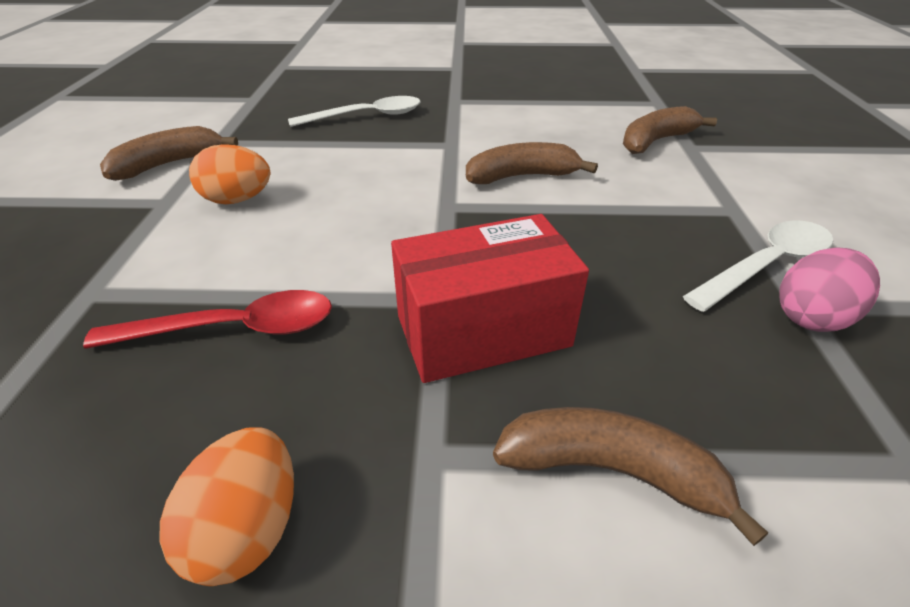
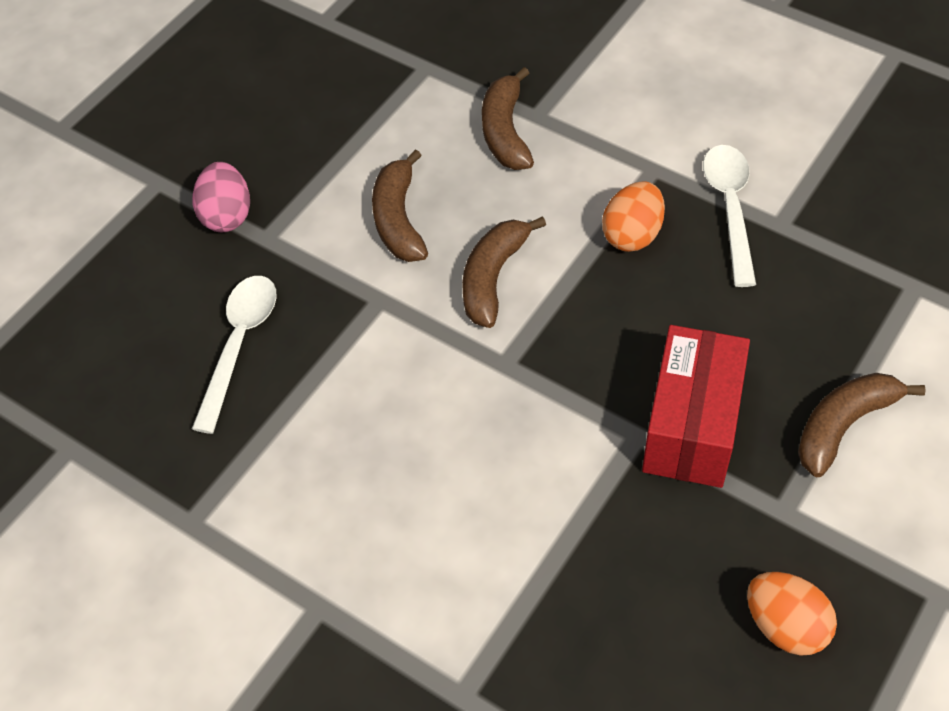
camera: 55 degrees left, 15 degrees up
red spoon [83,290,332,349] -> none
brown banana [100,126,238,181] -> brown banana moved to [372,149,428,262]
orange egg [189,144,270,204] -> orange egg moved to [602,181,665,252]
pink egg [779,247,880,332] -> pink egg moved to [192,162,250,232]

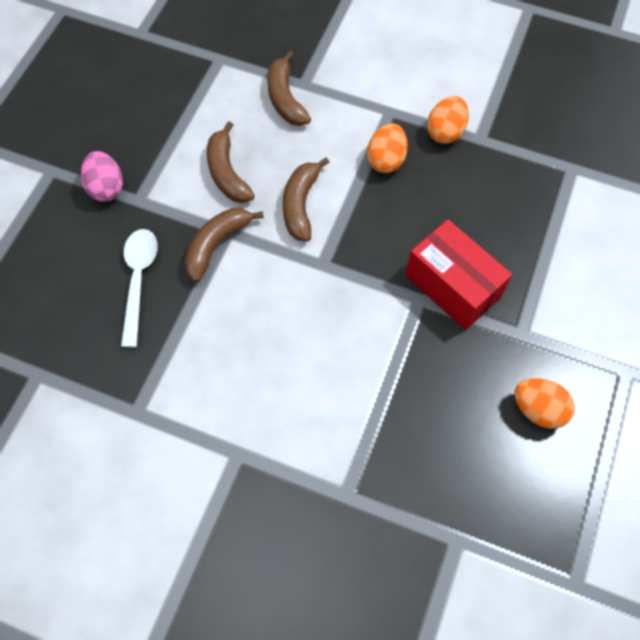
camera: 15 degrees left, 10 degrees up
red box [642,325,750,488] -> red box turned 45 degrees counterclockwise [405,219,512,330]
white spoon [703,145,756,287] -> orange egg [427,96,469,144]
brown banana [798,373,926,477] -> brown banana moved to [184,208,264,282]

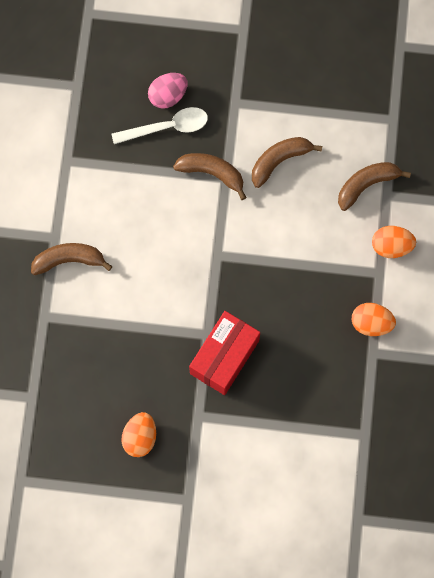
camera: 75 degrees right, 10 degrees up
pink egg [81,151,123,202] -> pink egg moved to [148,73,188,109]
brown banana [282,157,330,242] -> brown banana moved to [31,243,113,275]
orange egg [367,123,408,173] -> orange egg moved to [372,226,416,258]

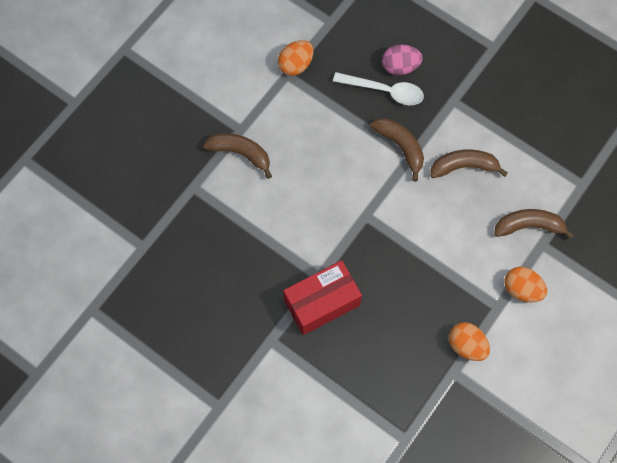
camera: 30 degrees right, 5 degrees down
orange egg [121,412,156,457] -> orange egg moved to [278,40,313,76]

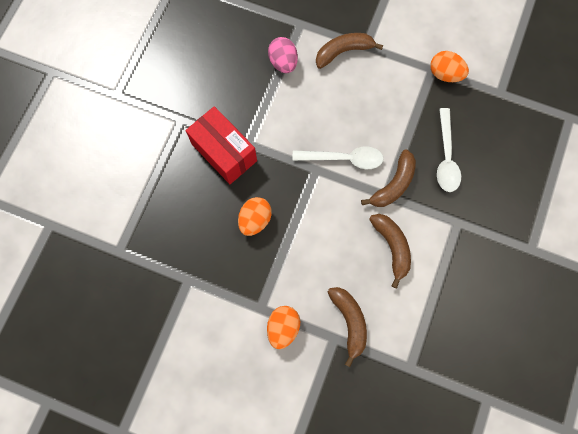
camera: 75 degrees right, 5 degrees up
brown banana [203,133,272,179] -> brown banana turned 120 degrees counterclockwise [316,33,383,69]
pink egg [382,44,423,75] -> pink egg moved to [268,37,298,73]
orange egg [449,322,490,361] -> orange egg moved to [238,197,272,236]
none -> white spoon [292,146,384,169]

